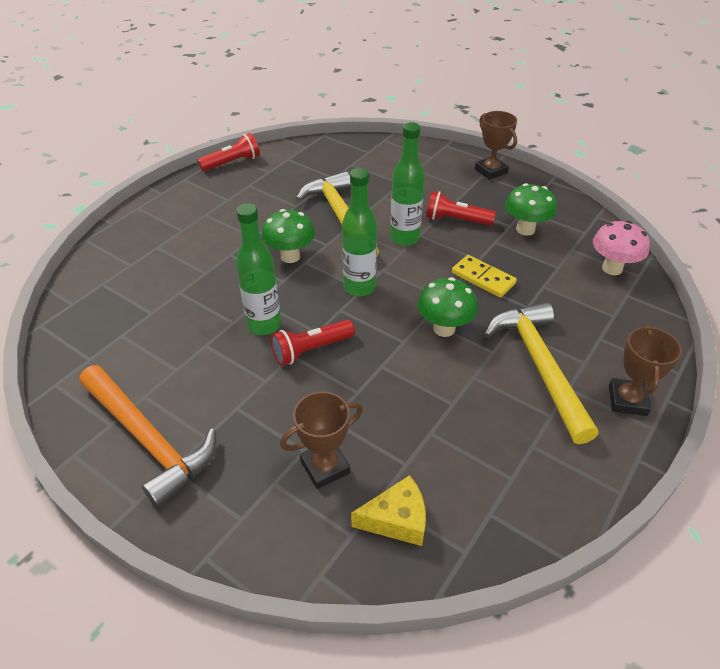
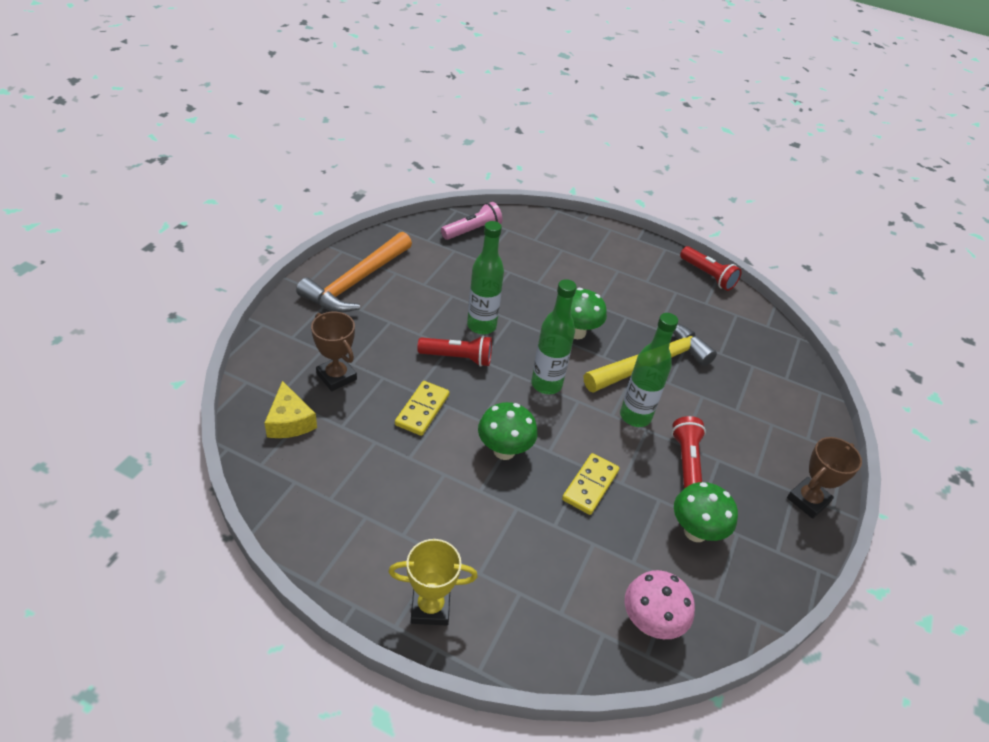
camera: 75 degrees right, 0 degrees up
red flashlight [271,320,355,366] -> red flashlight turned 135 degrees clockwise [417,336,492,367]
yellow hammer [484,302,598,444] -> none
brown trophy [609,325,682,416] -> yellow trophy [389,539,478,626]
none -> yellow domino [395,381,450,436]
none -> pink flashlight [441,202,502,240]

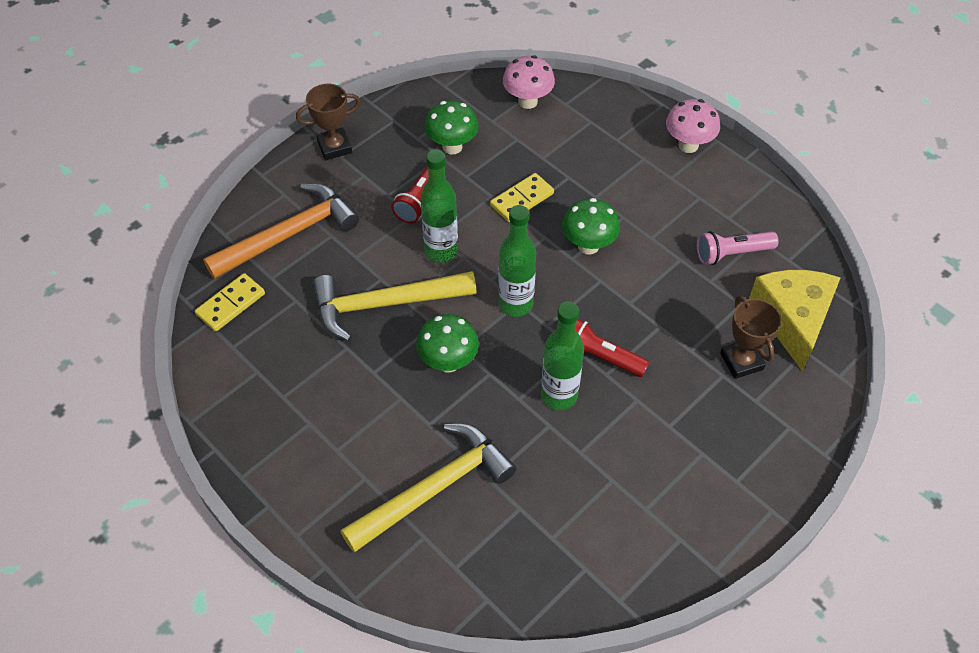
camera: 155 degrees left, 10 degrees up
yellow cheese [264,381,317,438] -> yellow cheese [749,270,841,372], size x1.66
orange hammer [296,232,412,312] -> orange hammer moved to [203,183,359,279]
yellow trophy [389,539,478,626] -> pink mushroom [666,99,720,153]
yellow domino [395,381,450,436] -> yellow domino moved to [195,273,265,332]
pink flashlight [441,202,502,240] -> pink flashlight moved to [697,231,779,265]
red flashlight [680,246,742,291] -> none
none -> yellow hammer [340,424,516,553]

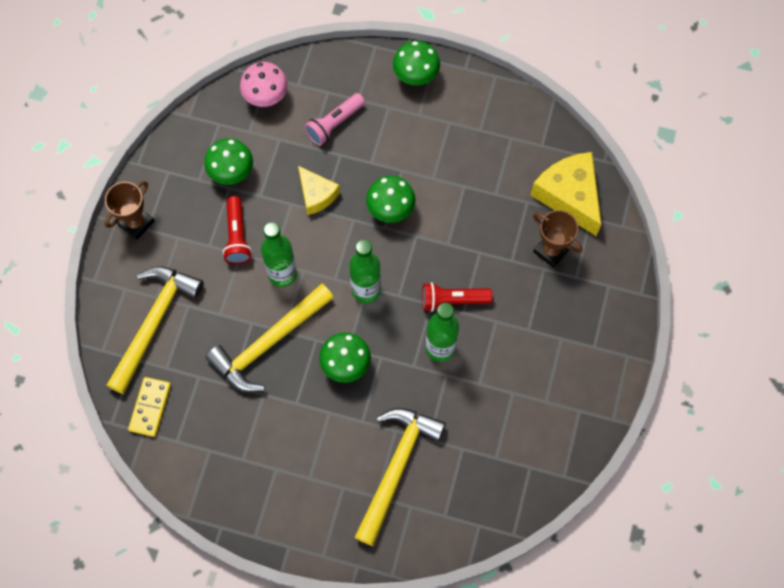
camera: 30 degrees left, 15 degrees up
orange hammer [203,183,359,279] -> yellow hammer [107,266,204,394]
yellow domino [490,173,554,222] -> yellow cheese [298,166,340,215]
pink mushroom [666,99,720,153] -> green mushroom [393,41,440,85]
pink flashlight [697,231,779,265] -> pink flashlight moved to [304,93,365,146]

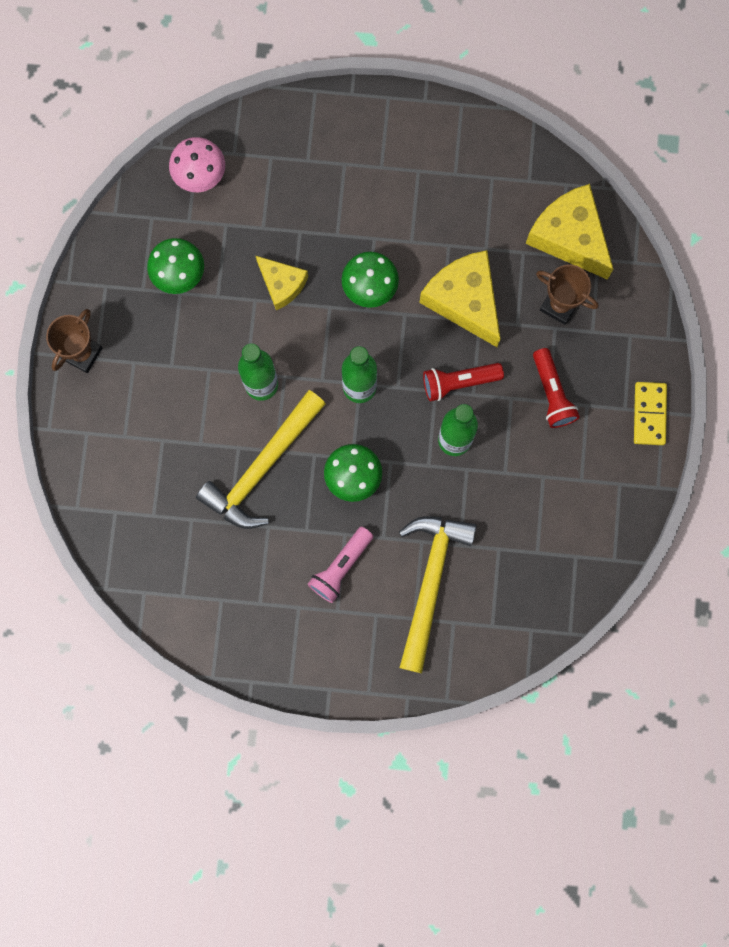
camera: 10 degrees left, 10 degrees up
yellow hammer [107,266,204,394] -> none
yellow domino [128,377,171,437] -> yellow domino moved to [634,382,667,445]
red flashlight [223,196,252,264] -> red flashlight moved to [533,348,580,428]
pink flashlight [304,93,365,146] -> pink flashlight moved to [308,527,373,603]
green mushroom [393,41,440,85] -> none
none -> yellow cheese [419,250,501,347]

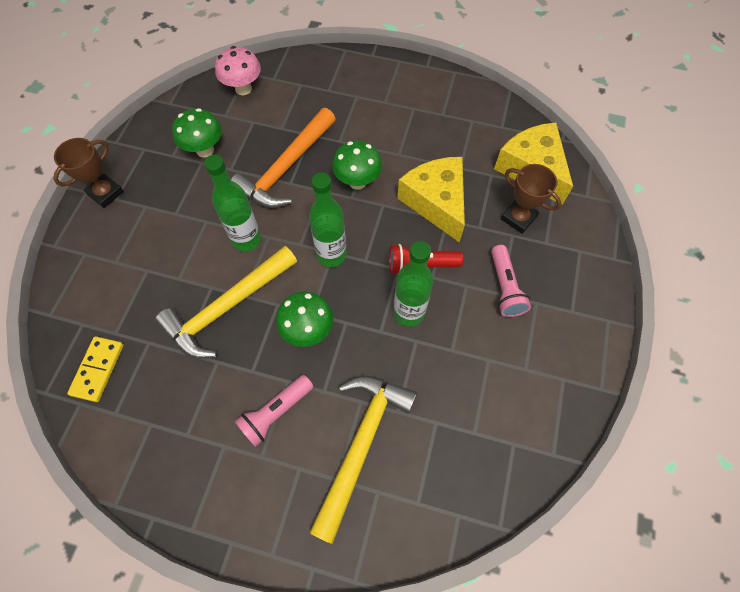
camera: 10 degrees right, 15 degrees down
yellow cheese [256,256,308,310] -> orange hammer [231,108,336,208]
red flashlight [533,348,580,428] -> pink flashlight [491,245,531,317]
yellow domino [634,382,667,445] -> yellow domino moved to [67,336,124,402]

